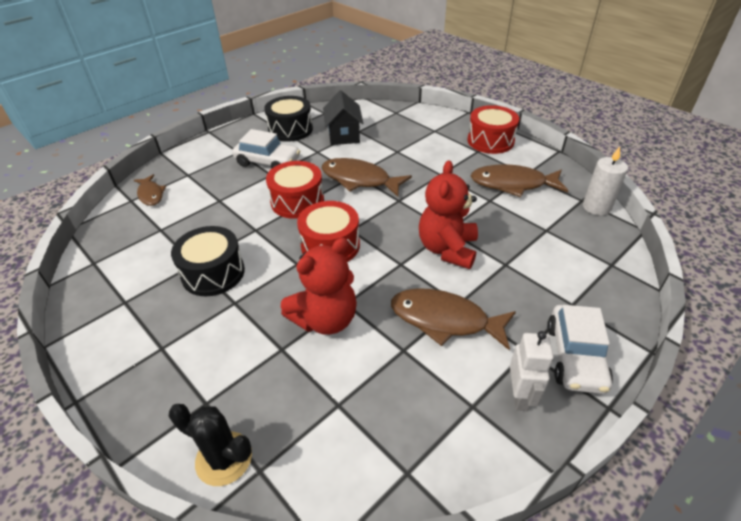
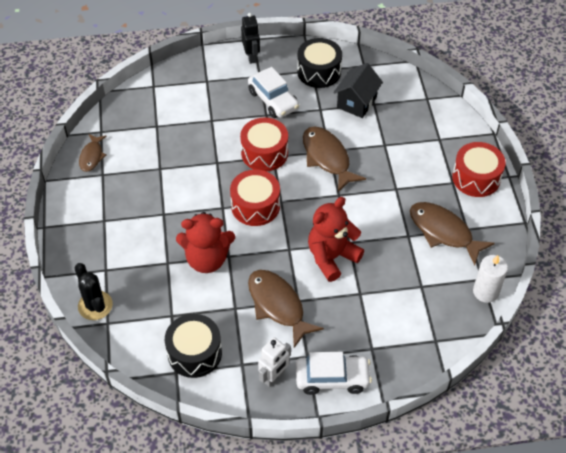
camera: 35 degrees right, 10 degrees up
brown fish [134,174,166,206] -> brown fish moved to [79,134,107,172]
black drum [171,226,245,296] -> black drum moved to [165,314,222,378]
white car [547,305,613,394] -> white car turned 135 degrees counterclockwise [296,352,372,395]
none -> black robot [241,13,260,64]

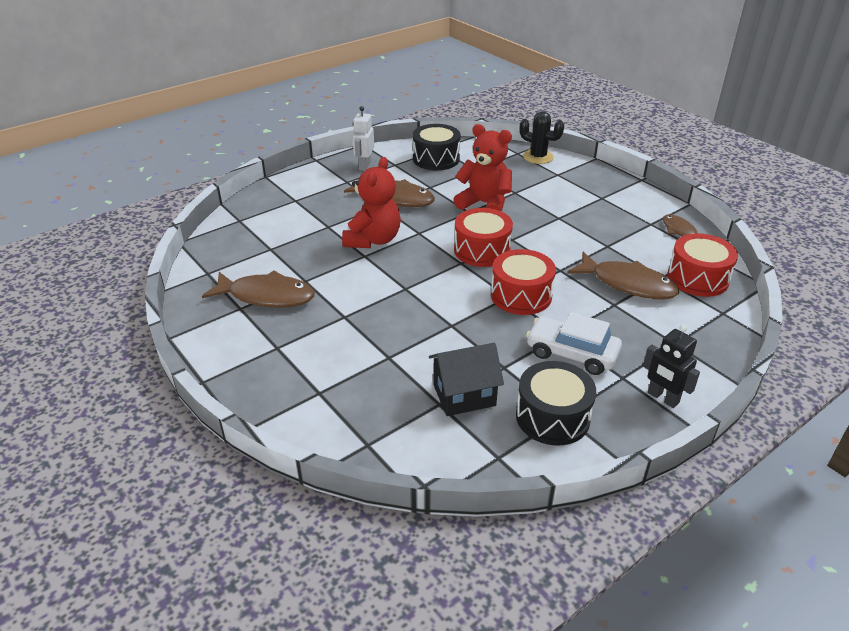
camera: 150 degrees right, 15 degrees down
red teddy bear [176,212,235,273] -> red teddy bear turned 60 degrees clockwise [453,124,512,212]
white car [296,352,372,395] -> none
brown fish [303,127,366,192] -> brown fish moved to [567,252,679,299]
black house [333,63,383,118] -> black house turned 75 degrees clockwise [429,343,504,416]
red drum [452,142,506,197] -> red drum moved to [668,233,738,297]
white candle [473,255,508,303] -> none

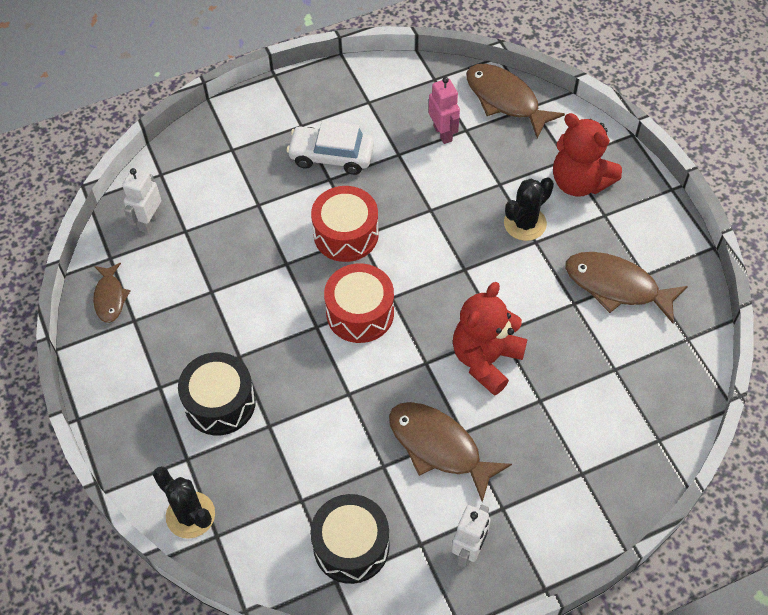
camera: 165 degrees left, 20 degrees up
black house [429,343,504,416] -> pink robot [429,77,460,144]
red teddy bear [453,124,512,212] -> red teddy bear moved to [553,113,622,197]
black drum [516,361,596,446] -> black drum moved to [178,352,256,435]
white car [526,312,622,375] -> white car turned 150 degrees clockwise [287,121,374,175]
brown fish [567,252,679,299] -> brown fish moved to [466,64,565,139]
black robot [643,325,700,408] -> none
red drum [668,233,738,297] -> white robot [122,168,161,233]
none -> black cactus [504,177,554,241]

